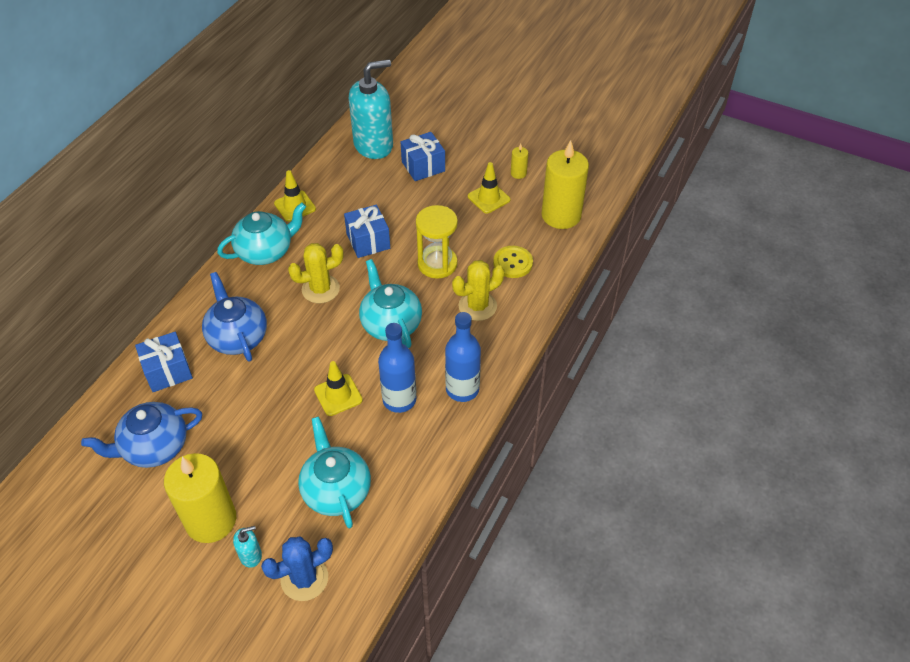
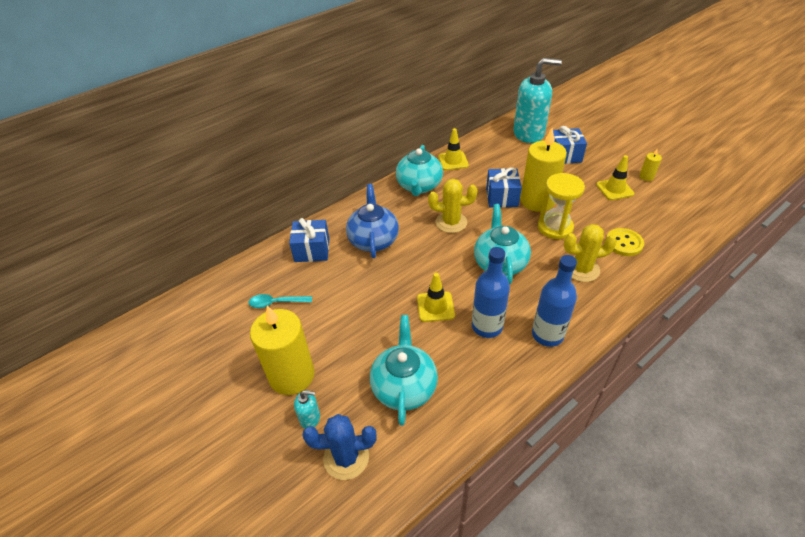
camera: 25 degrees right, 5 degrees down
blue teapot [81,402,202,468] -> turquoise spoon [249,294,312,308]
turquoise teapot [217,202,306,265] -> turquoise teapot turned 105 degrees clockwise [396,145,443,196]
yellow candle [541,140,589,229] -> yellow candle moved to [520,128,567,212]

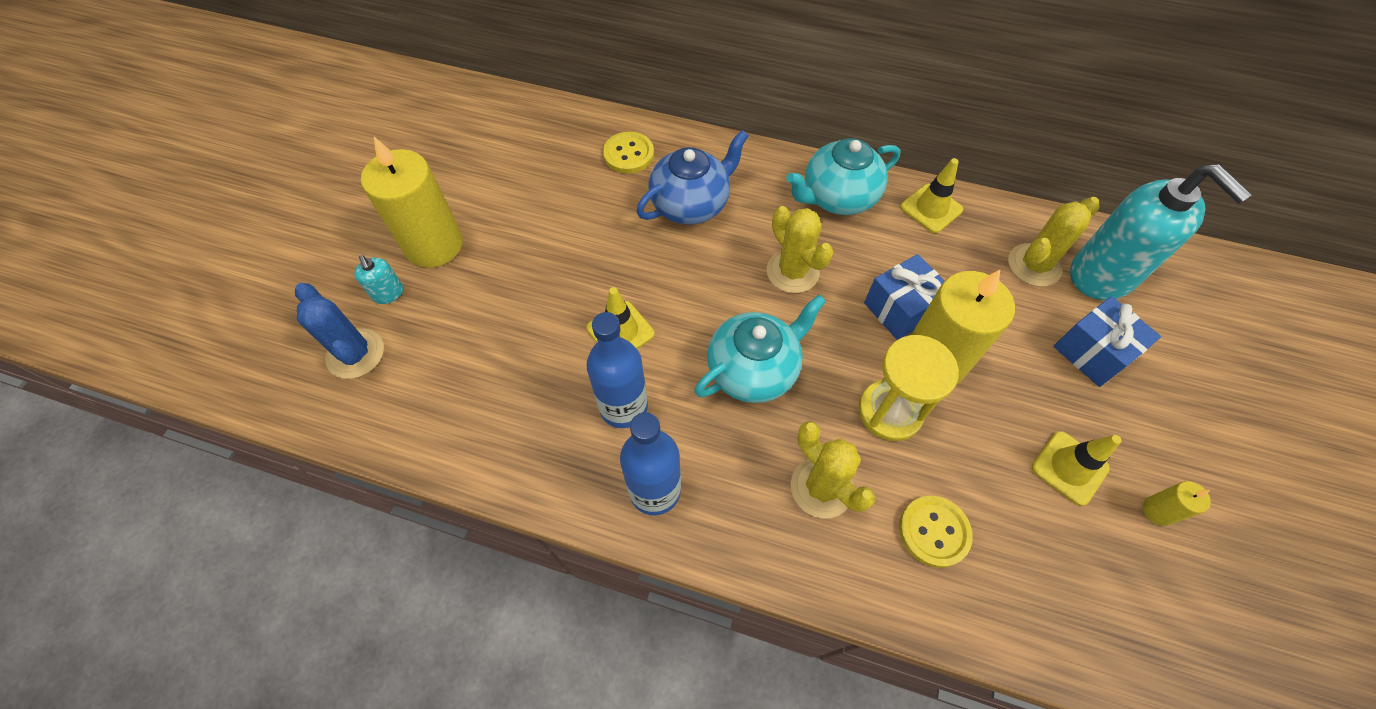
camera: 55 degrees right, 15 degrees up
turquoise spoon [249,294,312,308] -> none
blue gift [289,218,329,262] -> yellow button [603,132,654,174]
turquoise teapot [370,315,438,426] -> none
none -> yellow cactus [1008,197,1100,287]

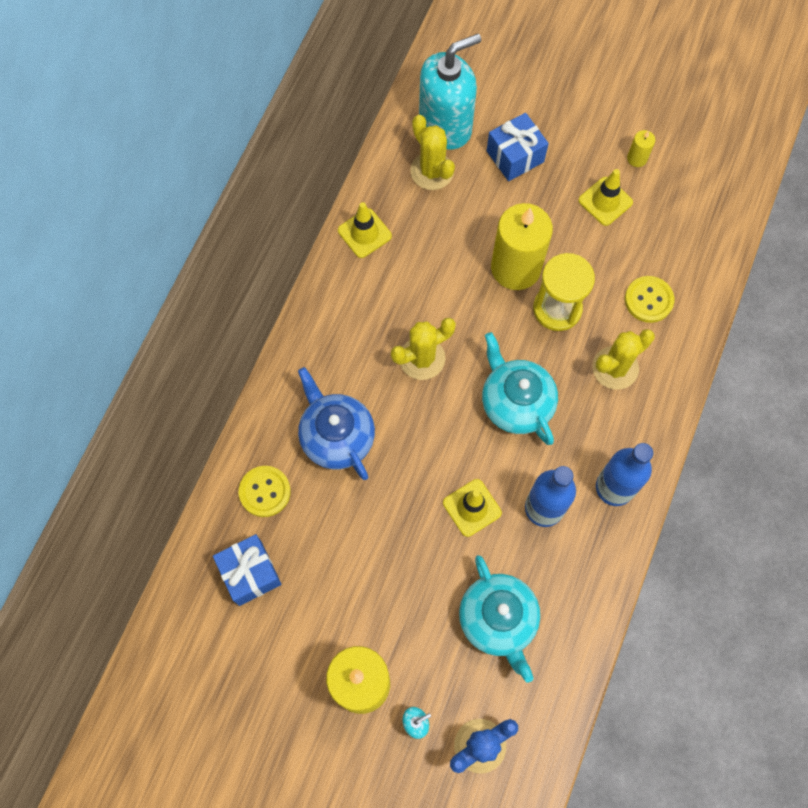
camera: 85 degrees left, 10 degrees up
turquoise teapot [786,138,900,215] -> turquoise teapot moved to [459,555,540,683]
blue gift [864,254,944,340] -> blue gift moved to [213,534,282,606]

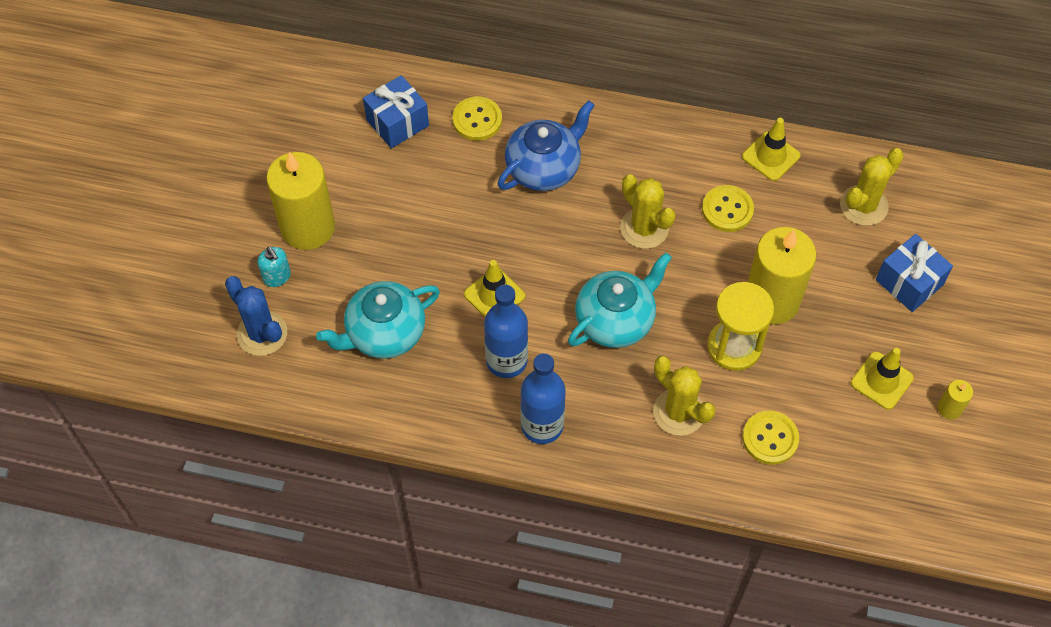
camera: 80 degrees right, 10 degrees down
turquoise soap dispenser [419,34,481,150] -> none
none -> yellow button [702,185,754,232]

